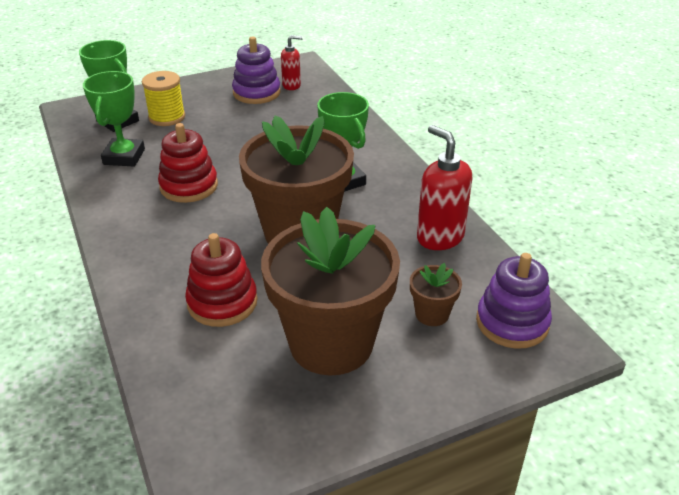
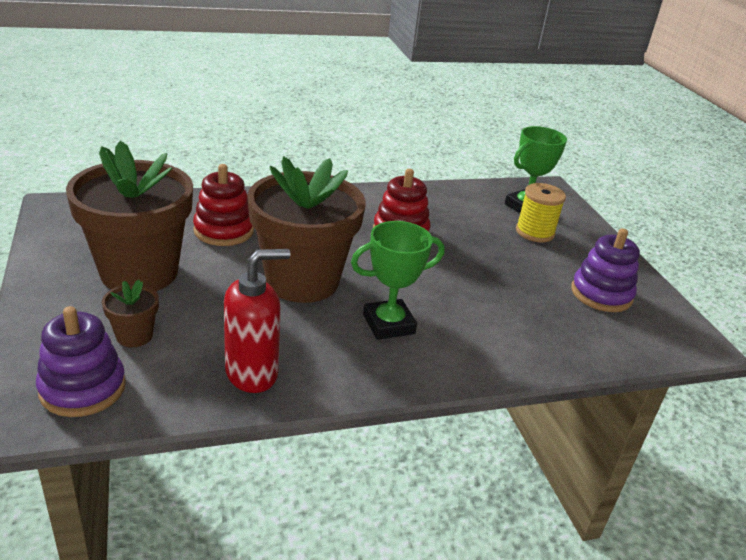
camera: 95 degrees right, 5 degrees down
green trophy [83,71,145,167] -> none
red soap dispenser [281,35,303,90] -> none

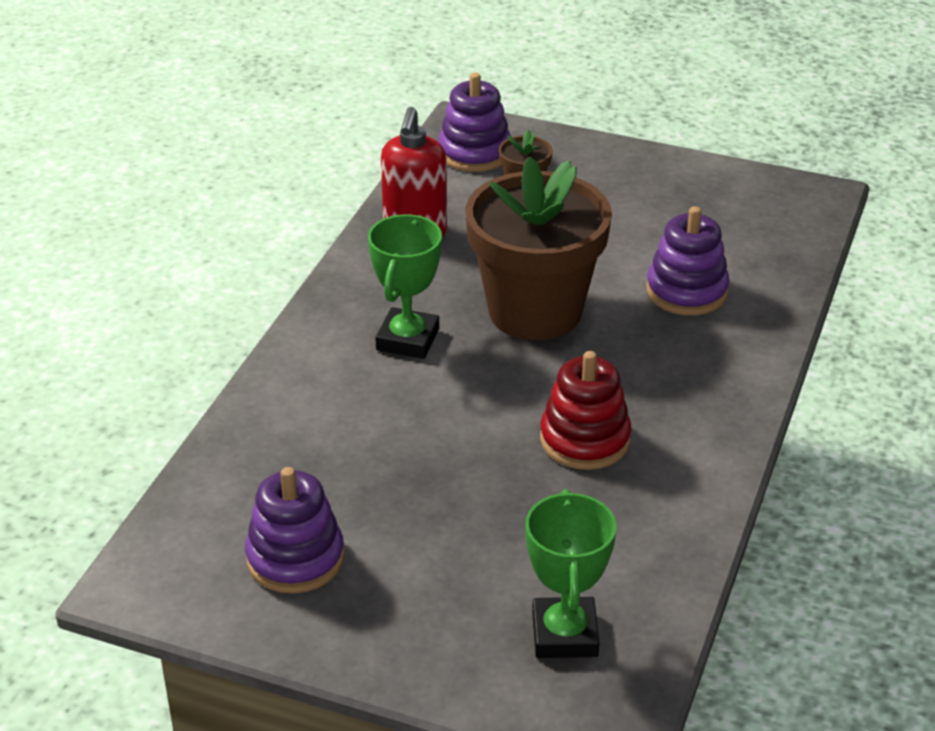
camera: 130 degrees right, 5 degrees up
brown flower pot [66,141,193,291] -> none
red stacking toy [193,164,254,246] -> purple stacking toy [646,206,730,315]
yellow spool [516,183,566,242] -> none

